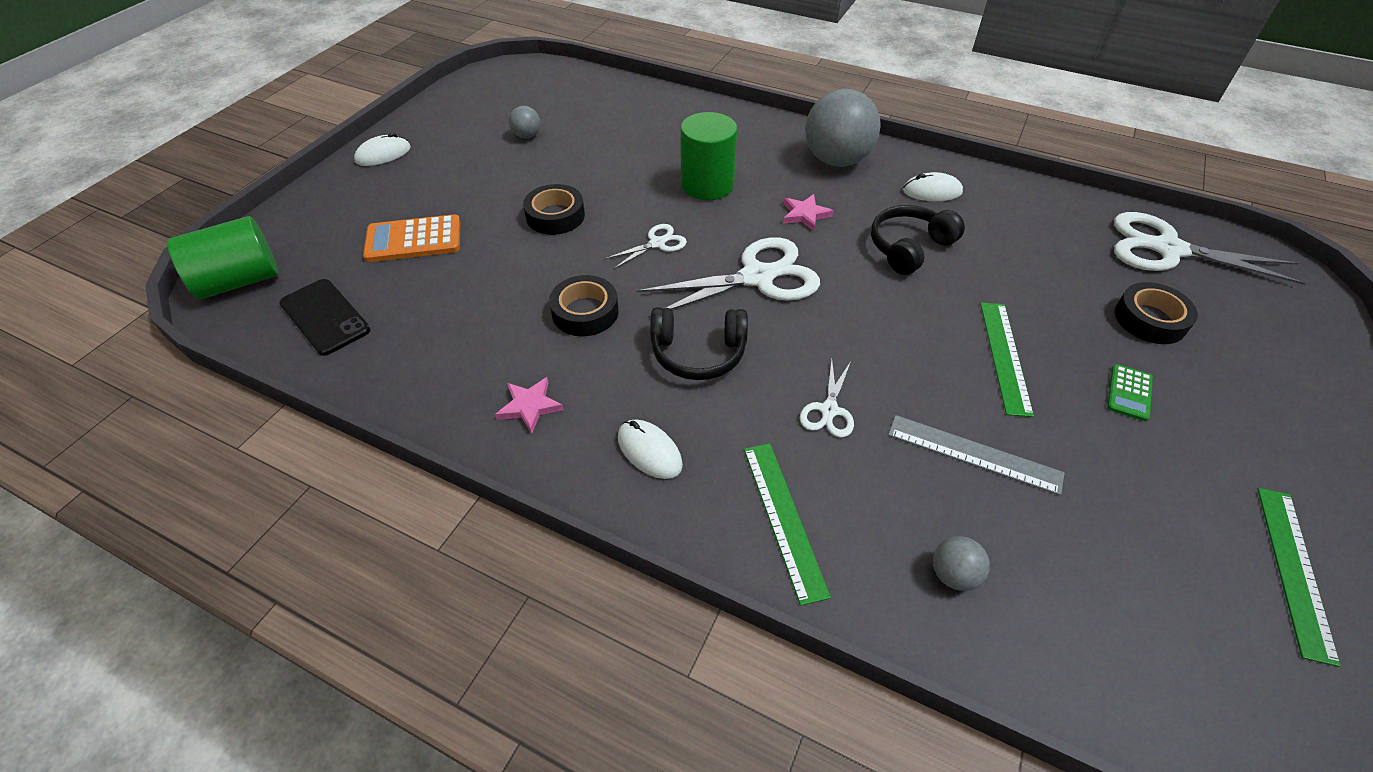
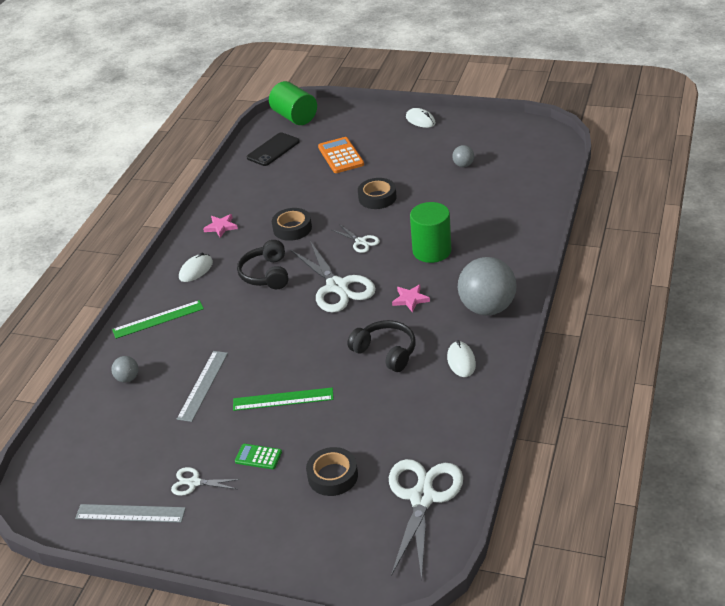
camera: 85 degrees right, 10 degrees down
white scissors [800,359,854,438] -> white scissors moved to [171,467,241,496]
green ruler [1257,488,1341,667] -> grey ruler [75,504,186,523]

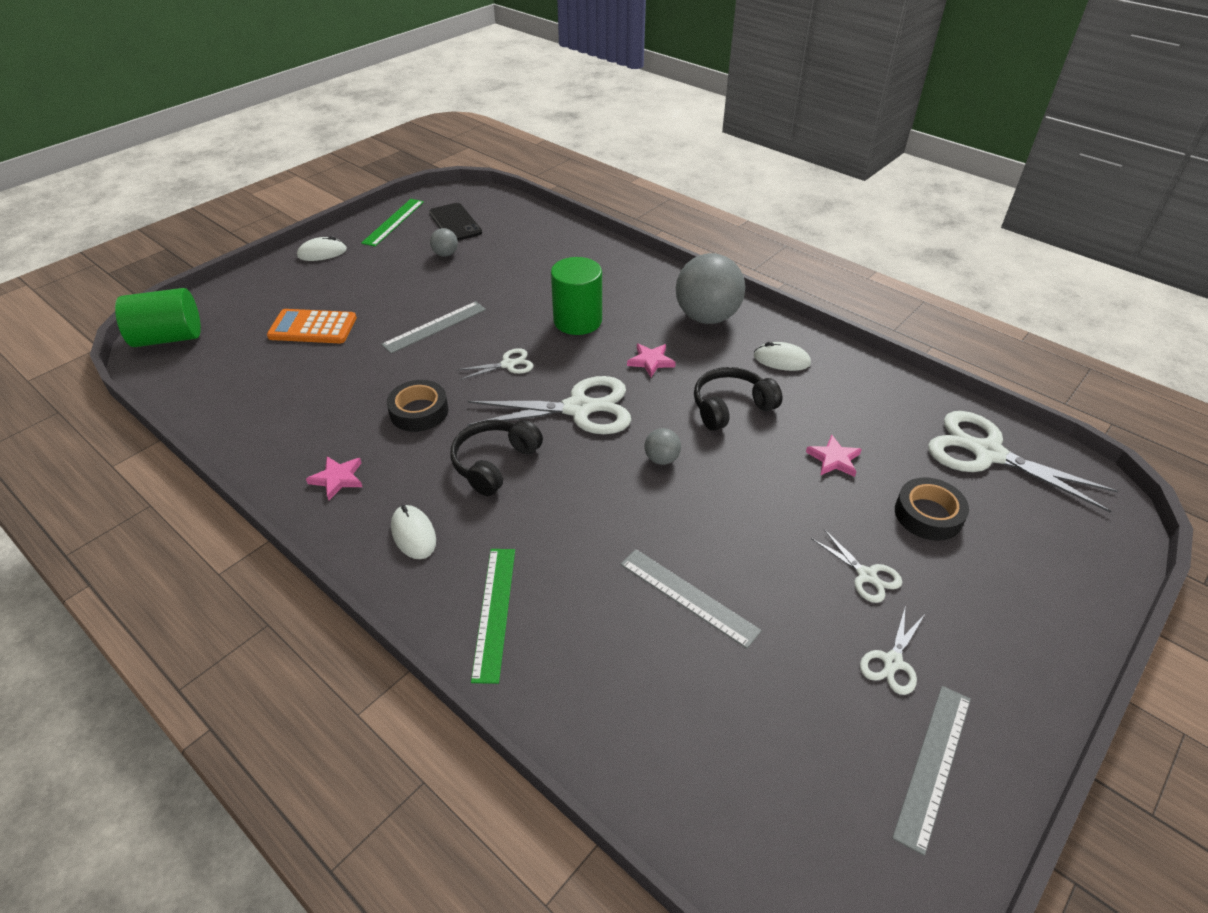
camera: 70 degrees left, 5 degrees up
grey ball [111,356,139,383] -> grey ball moved to [644,428,681,465]
green ruler [233,387,334,411] -> green ruler moved to [361,199,424,247]
green calculator [235,444,282,469] -> white scissors [811,529,902,603]
black headphones [237,240,288,289] -> black headphones turned 105 degrees clockwise [450,420,543,496]
black phone [247,132,300,166] -> black phone moved to [429,203,482,241]
black tape [358,178,396,209] -> grey ruler [381,301,486,354]
none -> pink star [806,434,862,477]

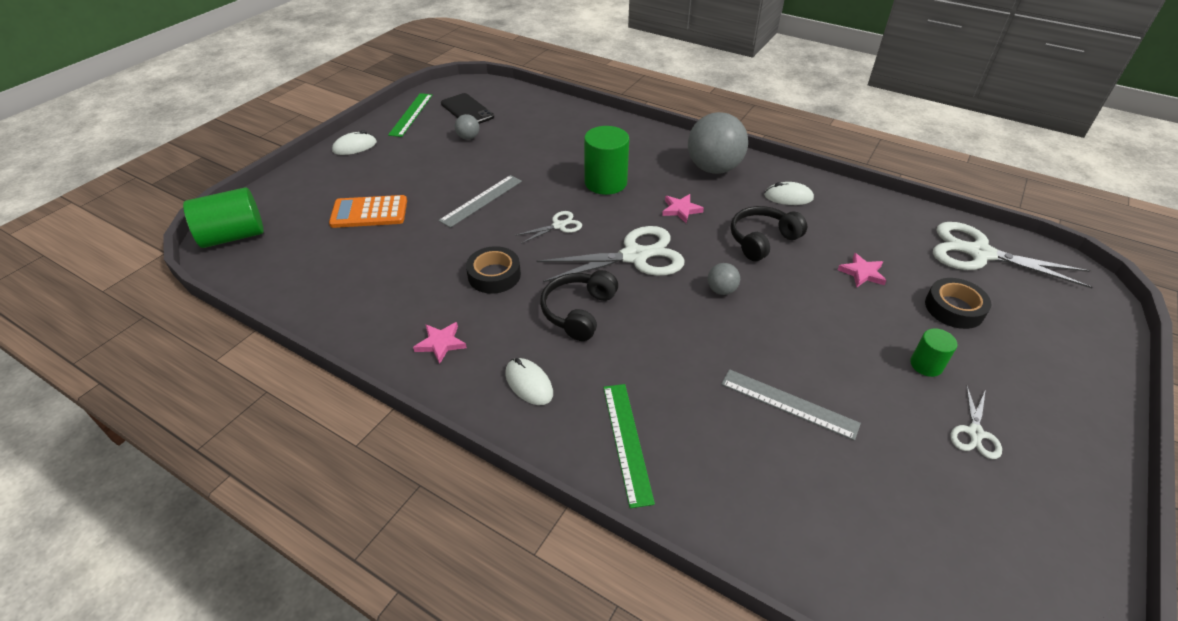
camera: 10 degrees left, 0 degrees up
white scissors [811,529,902,603] -> green cylinder [910,328,957,377]
grey ruler [892,686,971,856] -> none

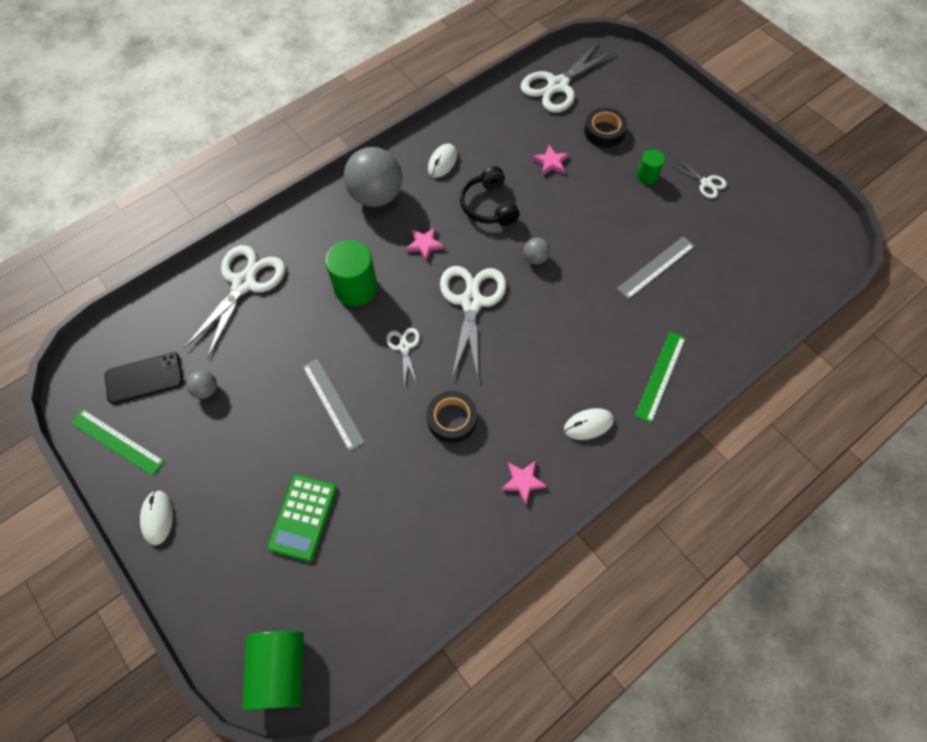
camera: 70 degrees left, 20 degrees up
orange calculator [329,195,407,228] -> green calculator [267,474,337,562]
black headphones [540,270,618,341] -> none
green ruler [603,384,655,508] -> green ruler turned 75 degrees counterclockwise [635,332,686,423]
none -> white scissors [184,245,285,359]

